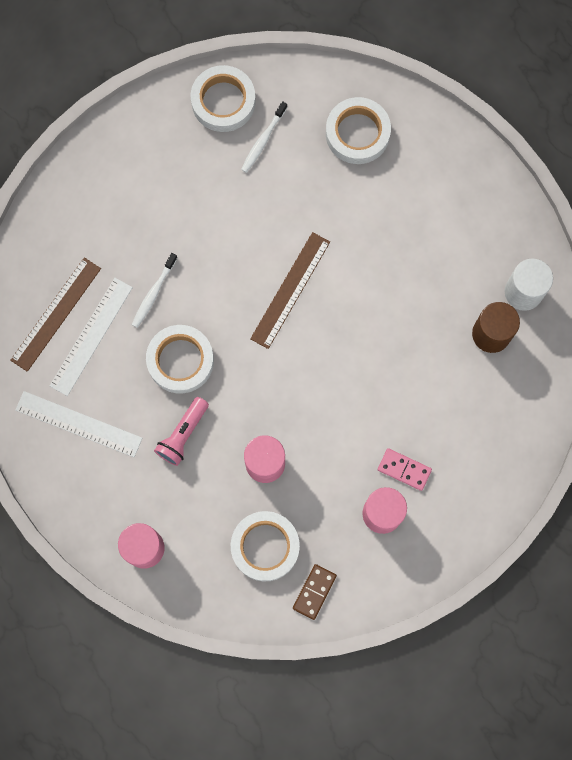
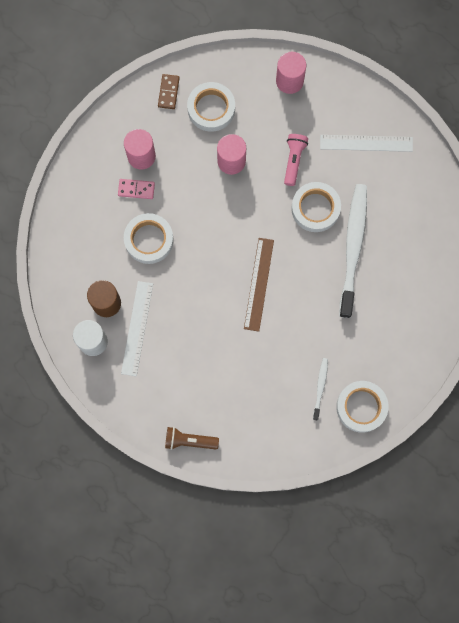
camera: 160 degrees right, 0 degrees up
brown ruler [11,257,101,372] -> none
white ruler [50,278,133,396] -> white ruler moved to [121,281,153,376]
white toothbrush [132,253,177,328] -> white toothbrush [339,184,367,318], size x2.24
white tape [326,97,391,164] -> white tape moved to [124,213,174,264]
none -> brown flashlight [165,427,219,450]

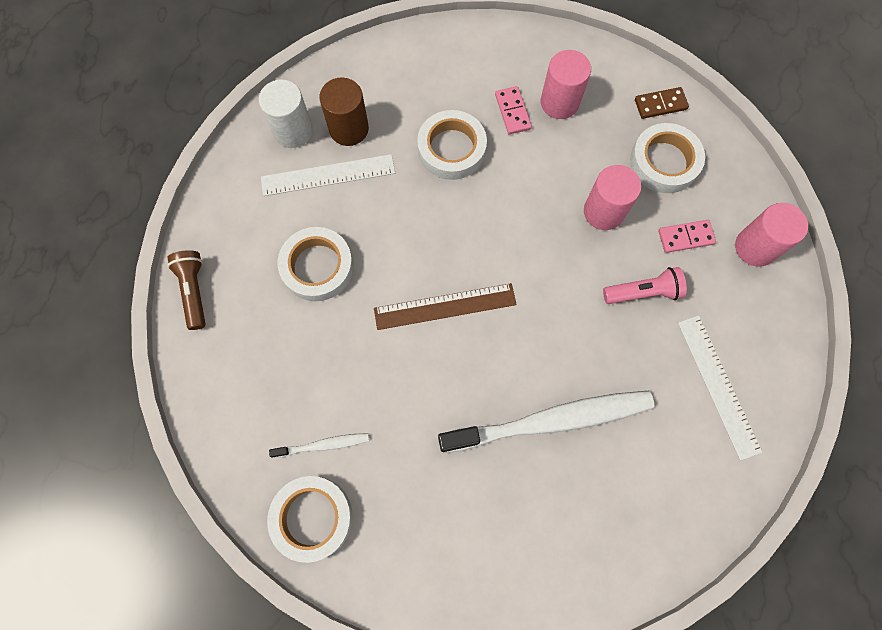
camera: 70 degrees right, 5 degrees down
white tape [291,182,341,232] -> white tape moved to [278,227,354,301]
none -> pink domino [658,220,716,253]

